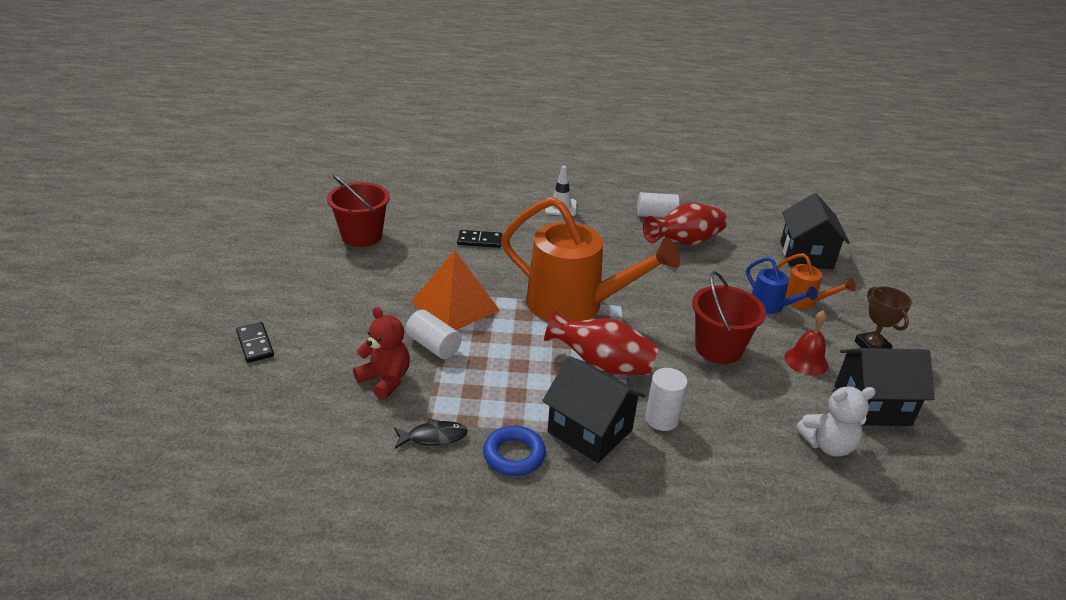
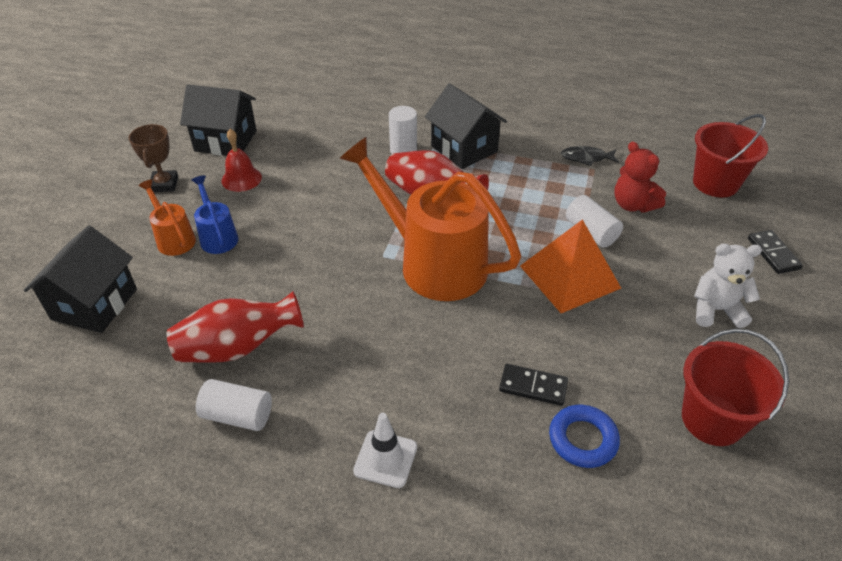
camera: 165 degrees left, 10 degrees up
blue ring [483,426,546,476] -> blue ring moved to [549,405,620,468]
red bucket [692,271,766,364] -> red bucket moved to [693,114,768,197]
white teddy bear [796,387,876,457] -> white teddy bear moved to [694,243,762,328]

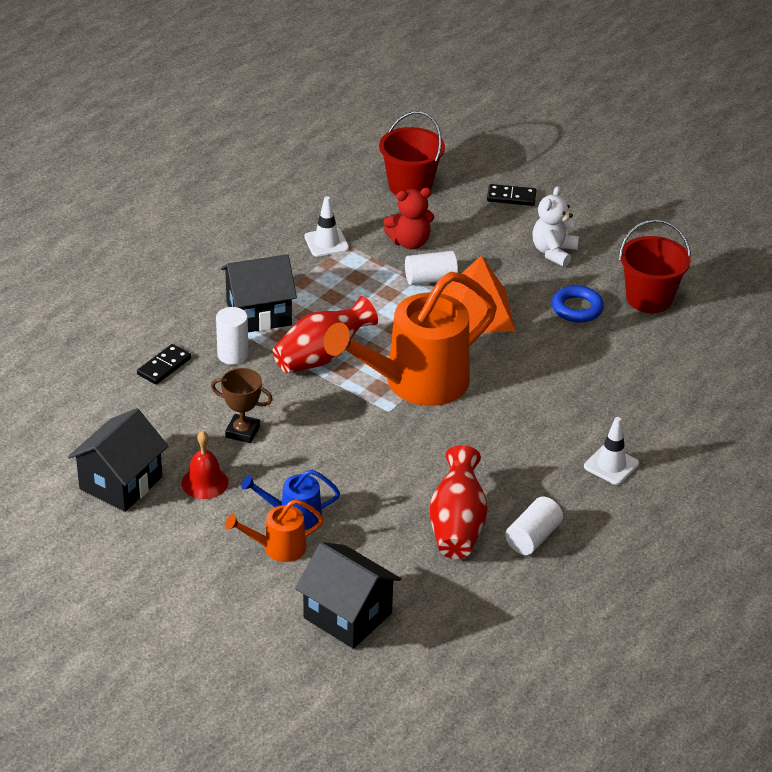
camera: 70 degrees left, 5 degrees down
brown trophy [129,124,178,192] -> brown trophy moved to [211,368,273,443]
black domino [499,364,568,406] -> black domino moved to [137,344,191,385]
blue ring [549,405,620,468] -> blue ring moved to [552,285,604,323]
black fish [561,146,619,166] -> white traffic cone [304,196,349,257]

